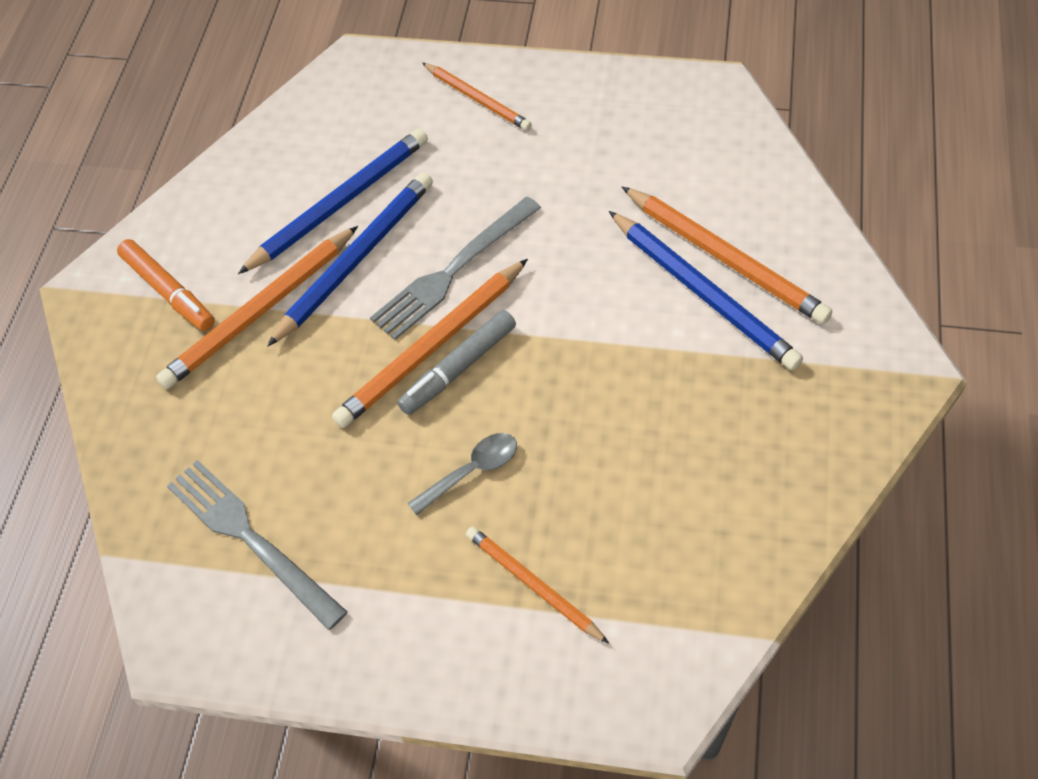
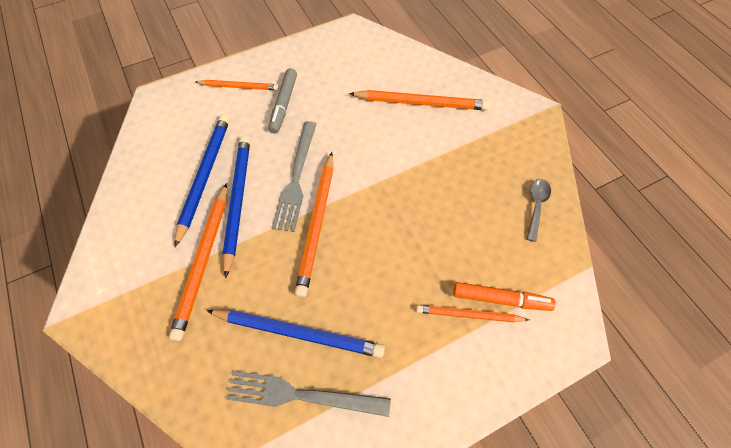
camera: 40 degrees left, 5 degrees up
orange marker [117,239,215,331] -> orange marker moved to [453,282,556,311]
grey marker [397,310,516,415] -> grey marker moved to [269,68,297,133]
grey spoon [407,433,517,515] -> grey spoon moved to [527,179,551,242]
blue pencil [609,211,803,370] -> blue pencil moved to [206,310,385,358]

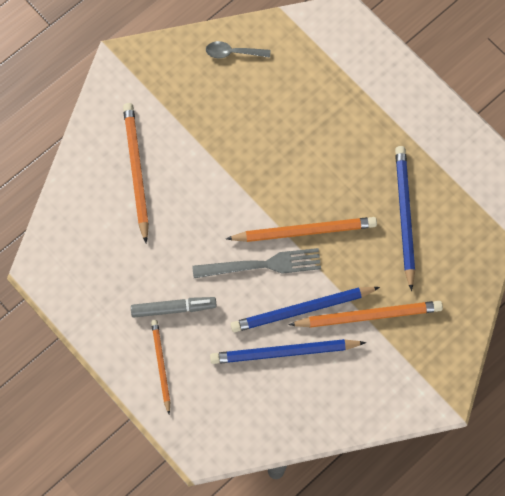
camera: 105 degrees left, 10 degrees up
grey fork [226,371,391,417] -> none
orange pencil [416,305,529,322] -> none
orange marker [453,282,556,311] -> none

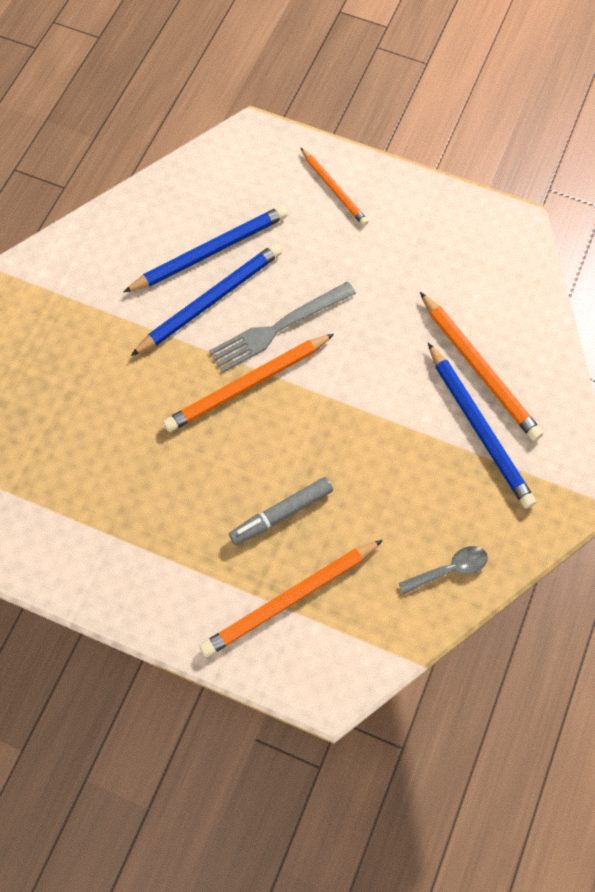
camera: 155 degrees right, 5 degrees down
grey marker [131,297,217,317] -> grey marker moved to [229,477,333,545]
orange pencil [288,301,443,328] -> orange pencil moved to [200,540,383,657]
blue pencil [395,146,415,291] -> blue pencil moved to [428,343,536,509]

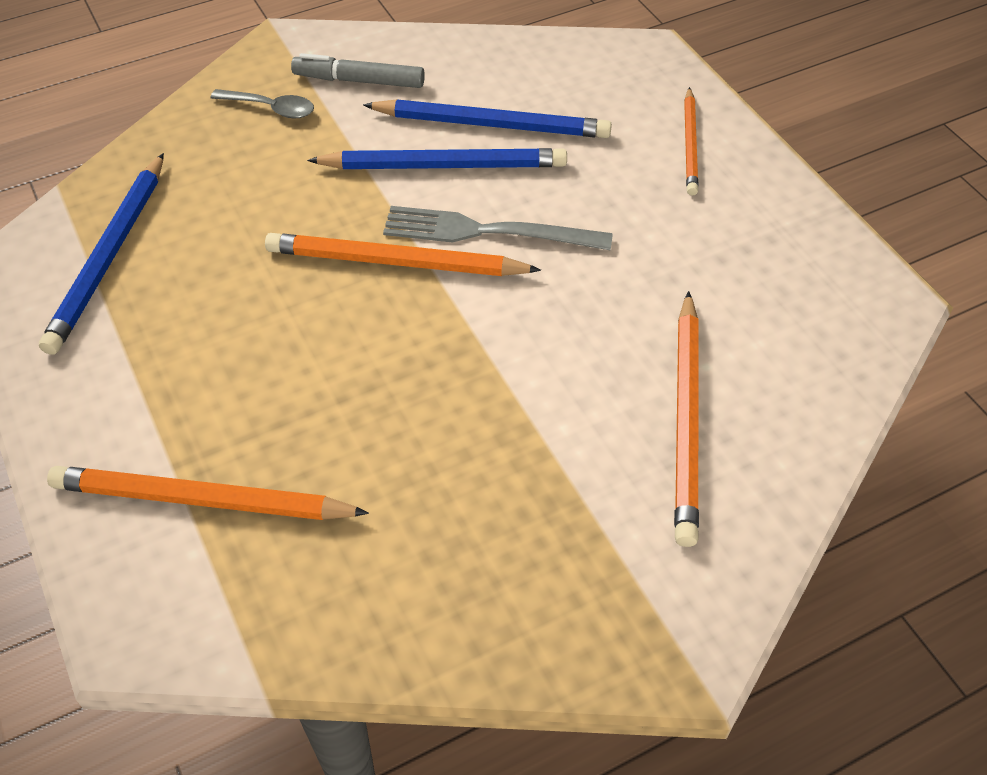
camera: 40 degrees right, 15 degrees down
grey marker [229,477,333,545] -> grey marker moved to [291,53,425,88]
grey spoon [399,546,488,594] -> grey spoon moved to [210,89,314,118]
blue pencil [428,343,536,509] -> blue pencil moved to [39,153,164,355]

